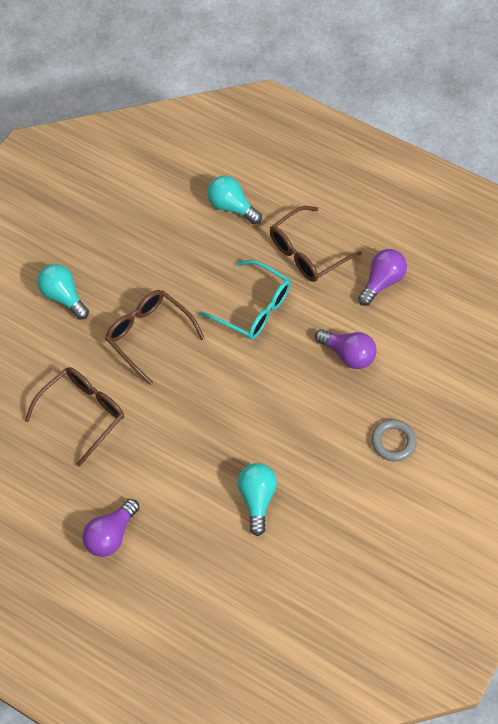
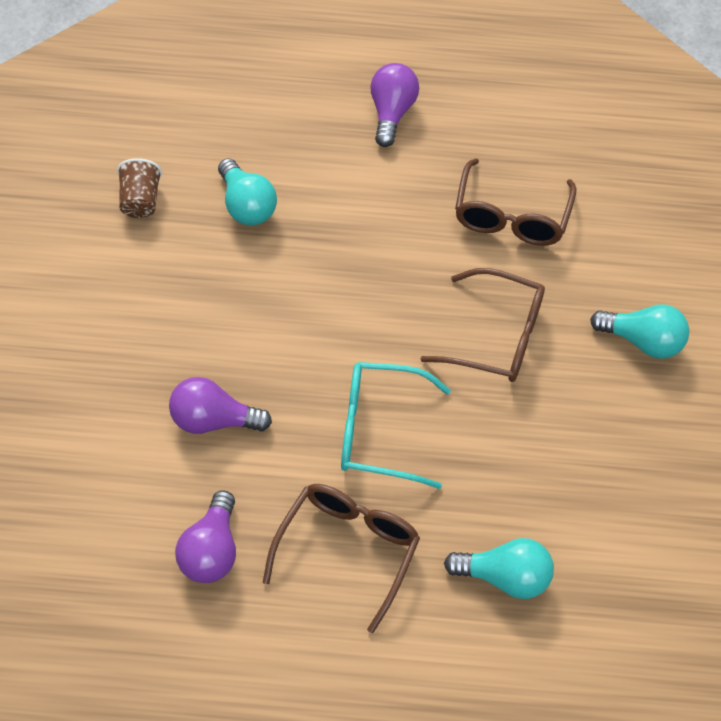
camera: 150 degrees right, 5 degrees down
grey ring [371,419,417,461] -> none
none -> brown cup [117,158,162,218]

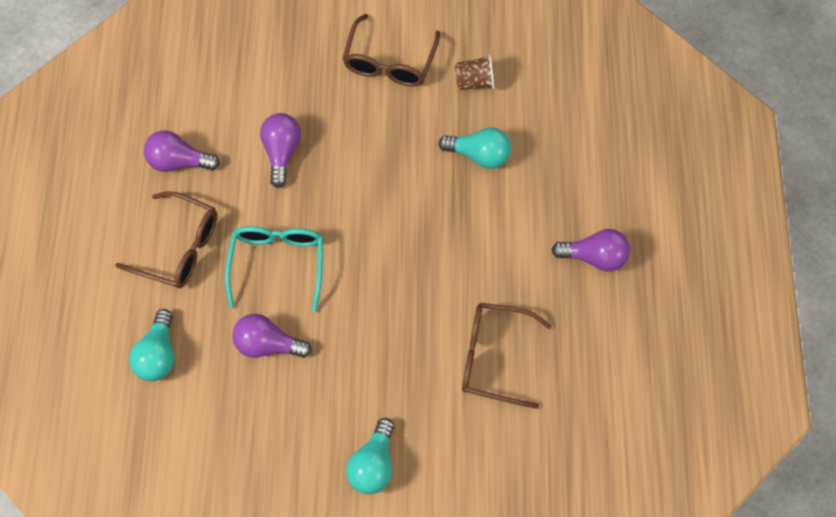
camera: 90 degrees right, 10 degrees up
turquoise light bulb [218,158,277,225] -> turquoise light bulb turned 135 degrees counterclockwise [438,127,512,169]
brown glasses [421,268,545,382] -> brown glasses moved to [343,14,440,87]
none -> purple light bulb [232,314,312,358]

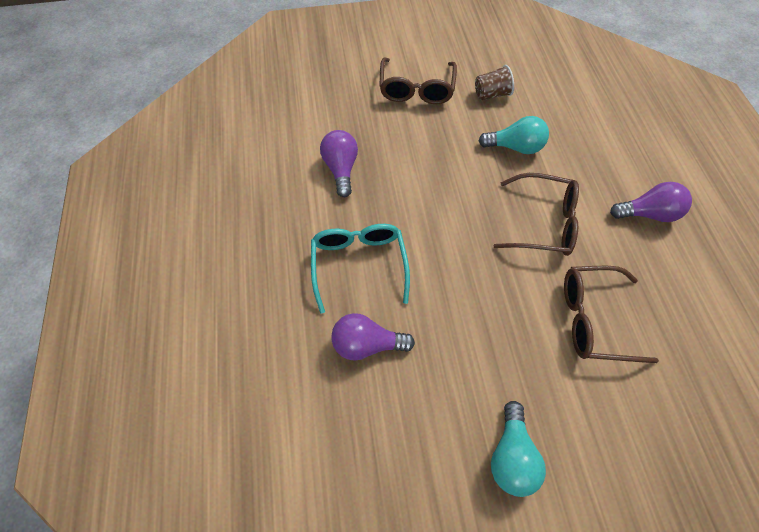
camera: 10 degrees left, 5 degrees down
brown glasses [115,191,217,288] -> brown glasses moved to [494,173,579,256]
turquoise light bulb [129,309,174,381] -> none
purple light bulb [144,130,220,172] -> none

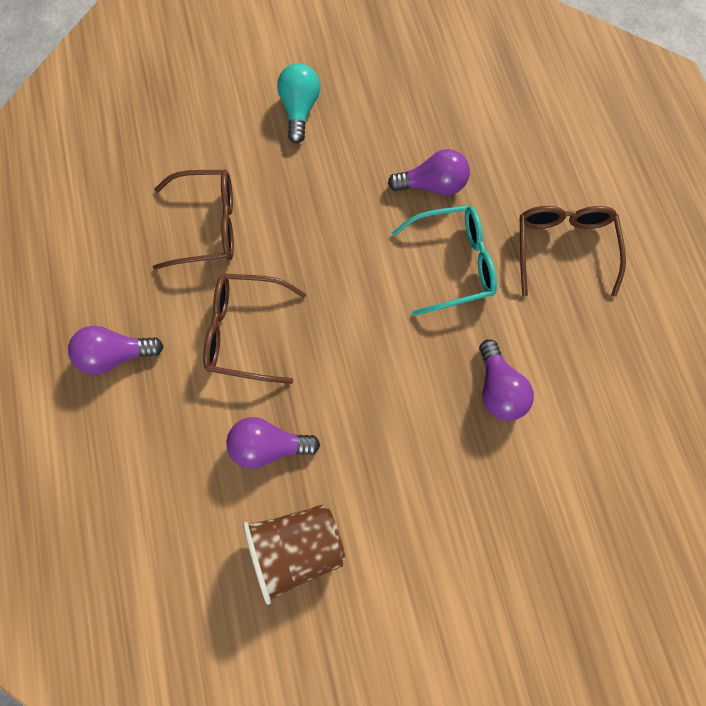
camera: 175 degrees right, 10 degrees up
turquoise glasses [311,224,410,314] -> turquoise glasses turned 90 degrees counterclockwise [392,205,497,316]
brown glasses [379,58,457,104] -> brown glasses moved to [519,206,626,297]
brown cup [475,65,514,100] -> brown cup [243,504,346,605], size x1.72
turquoise light bulb [478,116,549,154] -> purple light bulb [226,417,320,469]

